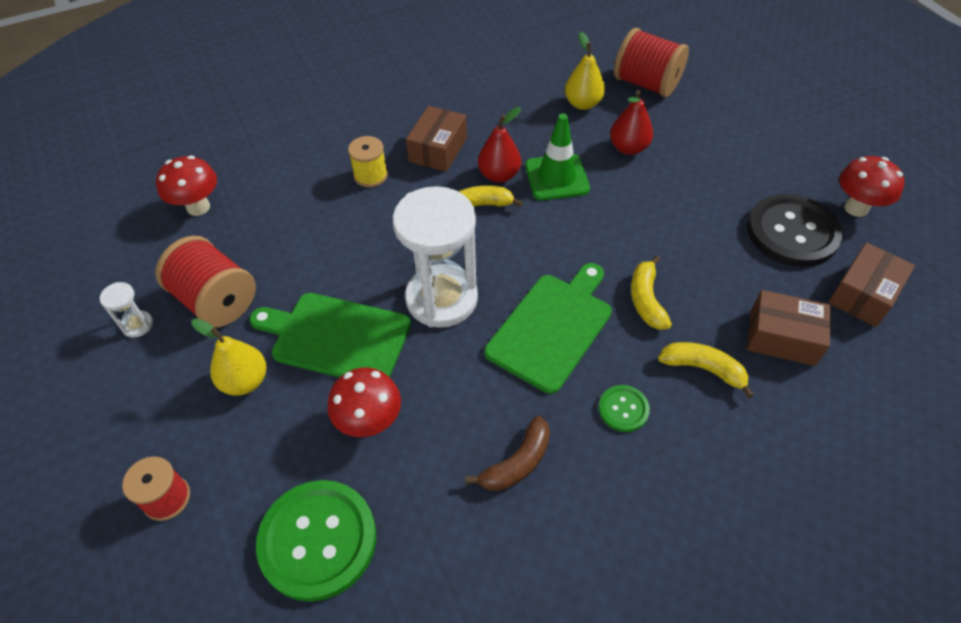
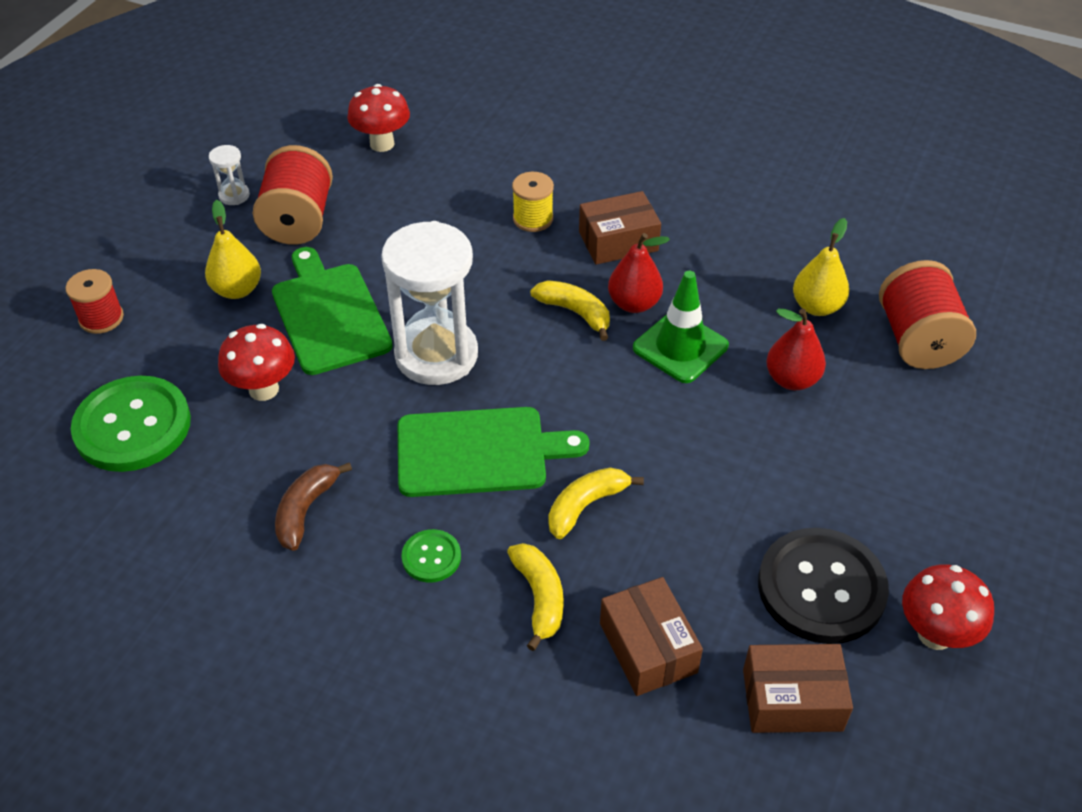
camera: 50 degrees right, 5 degrees down
brown banana [465,416,550,491] -> brown banana turned 105 degrees clockwise [275,462,352,551]

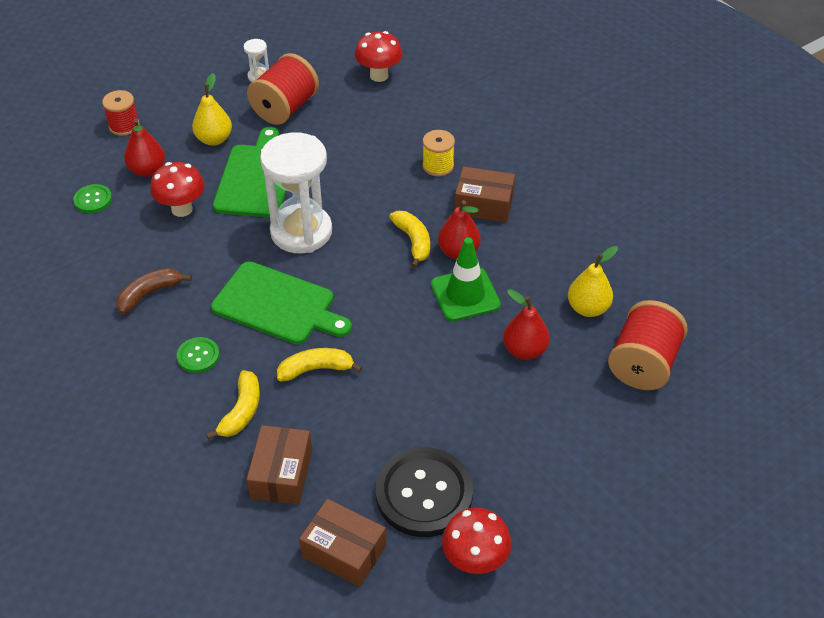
camera: 30 degrees right, 0 degrees up
green button [71,376,191,472] -> green button [73,184,112,213], size x0.48
none -> red pear [124,119,165,177]

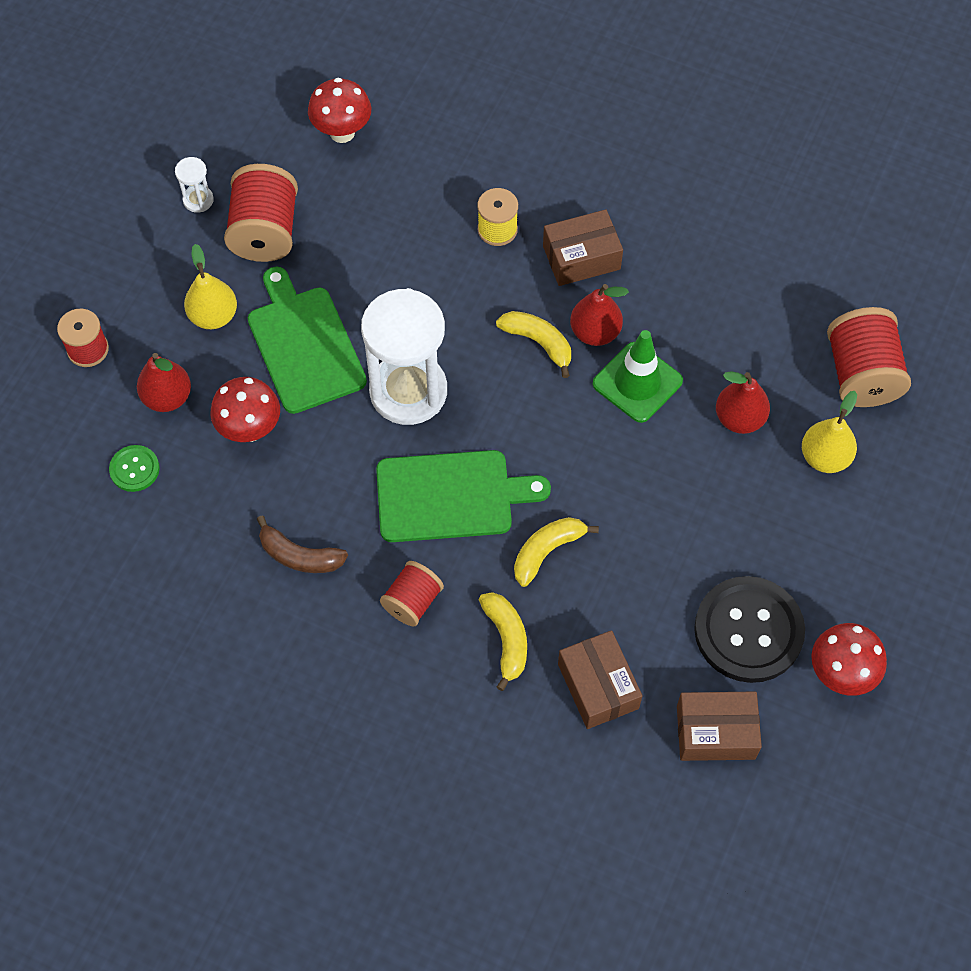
camera: 30 degrees left, 15 degrees up
brown banana [116,268,192,314] -> brown banana turned 90 degrees counterclockwise [257,515,348,573]
green button [177,337,220,373] -> red spool [380,561,444,626]
yellow pear [568,246,618,317] -> yellow pear moved to [802,391,857,473]

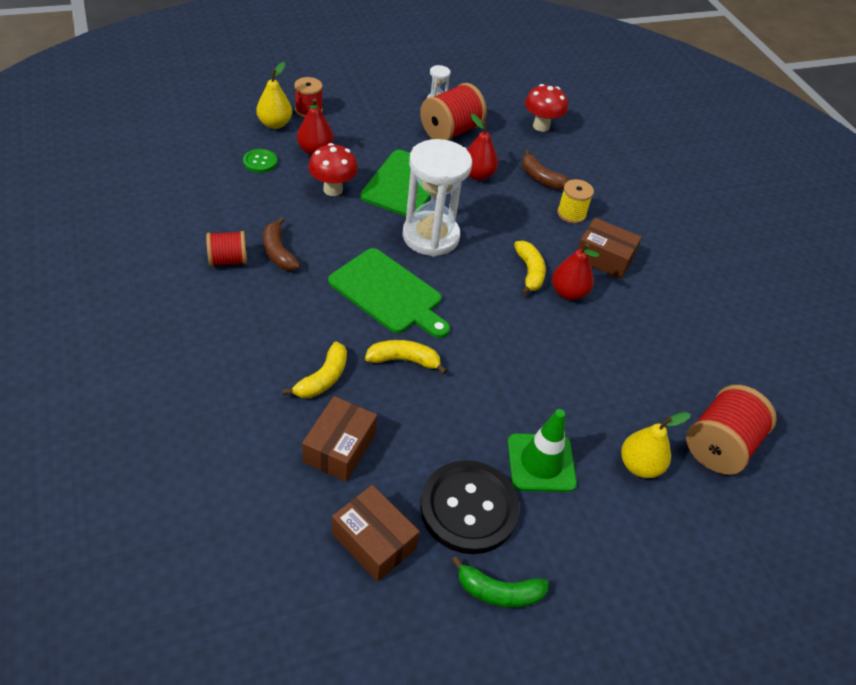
camera: 40 degrees right, 15 degrees down
yellow pear [184,244,237,329] -> yellow pear moved to [256,62,292,129]
red spool [380,561,444,626] -> red spool moved to [206,231,247,266]
green traffic cone [593,330,683,423] -> green traffic cone moved to [508,409,577,492]
red pear [716,371,770,434] -> red pear moved to [467,114,498,181]
red mushroom [812,623,887,696] -> green banana [451,556,549,608]
none -> brown banana [522,149,570,190]

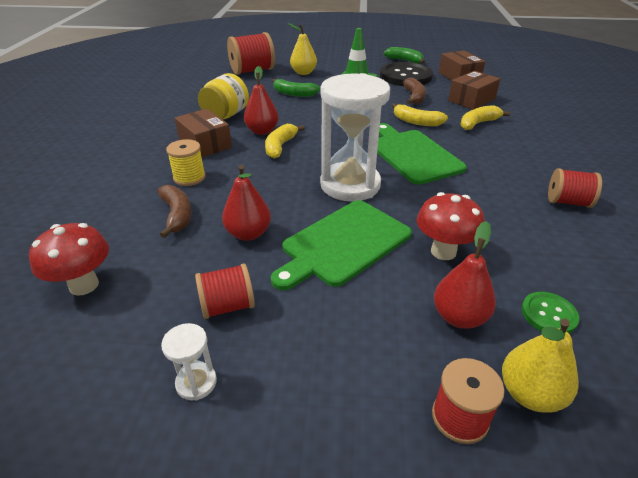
camera: 150 degrees left, 10 degrees down
brown banana [263,217,300,271] -> brown banana moved to [403,78,426,104]
red spool [420,83,487,140] -> red spool [195,263,255,319], size x0.61
none -> yellow jar [198,73,249,119]
none -> green banana [272,79,320,97]

